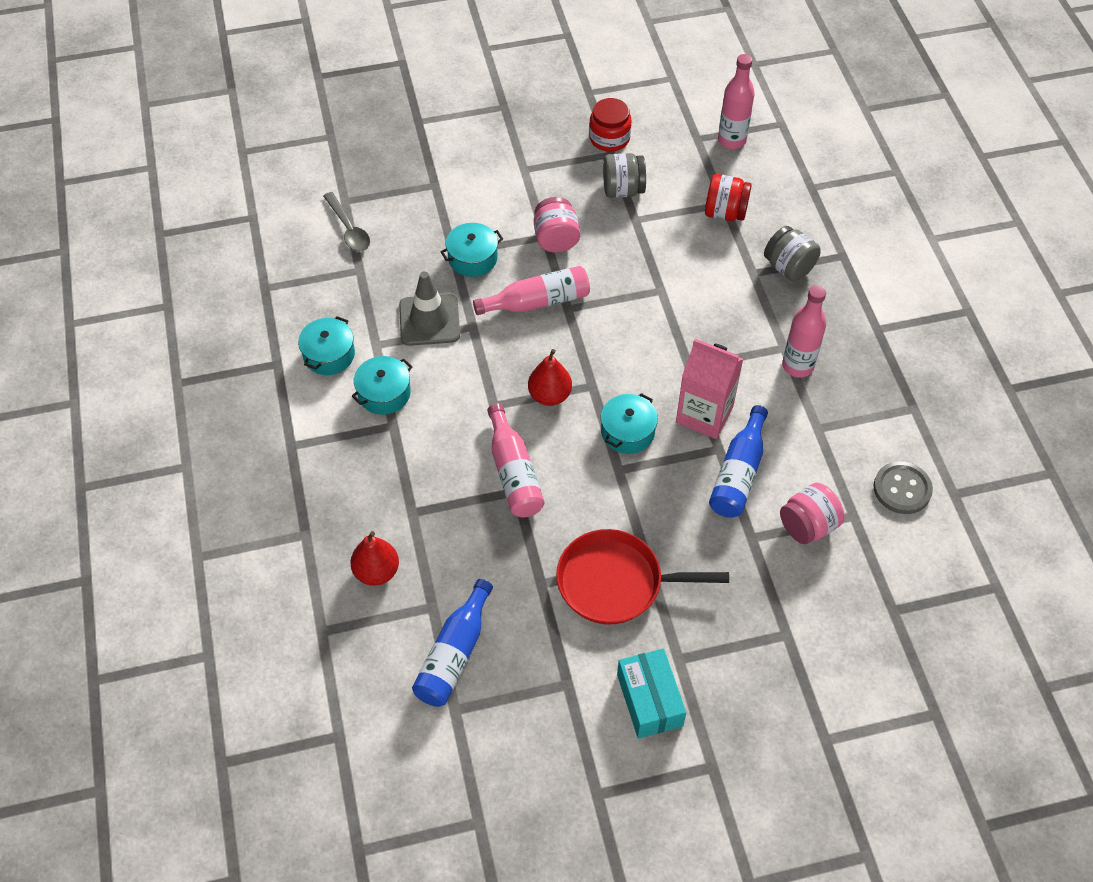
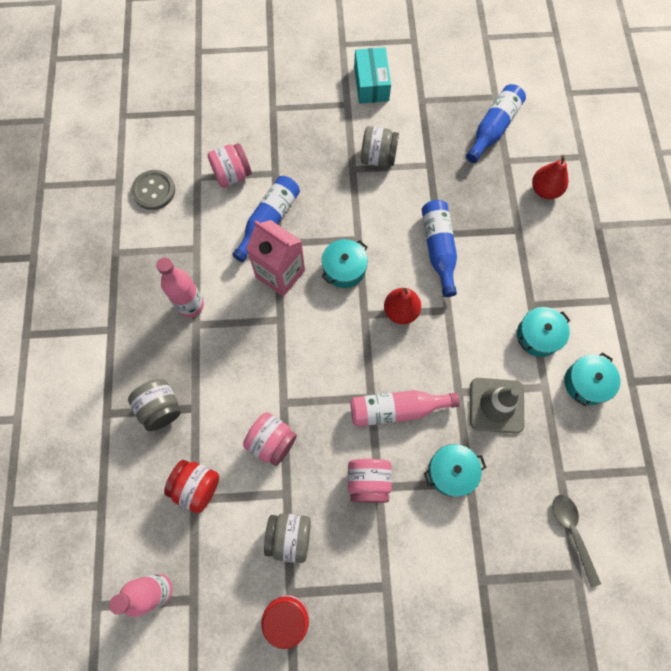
camera: 170 degrees left, 15 degrees up
pink bottle [487,403,545,517] -> blue bottle [421,200,457,297]
red pan [556,529,729,625] -> grey jar [361,126,399,167]
none -> pink jar [243,412,297,466]

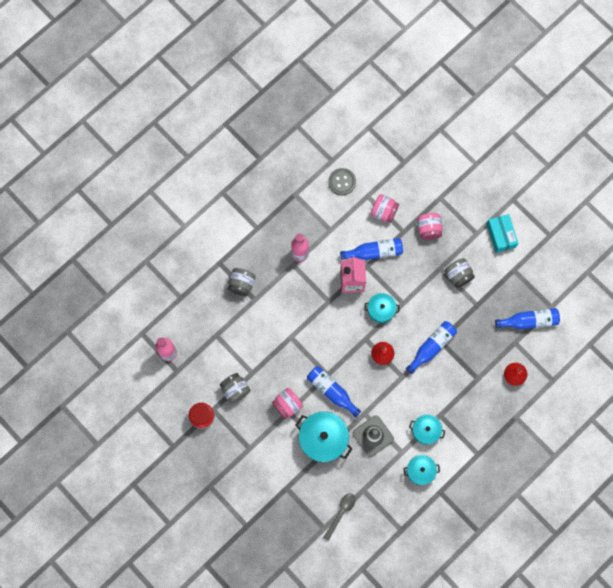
camera: 50 degrees right, 5 degrees up
red jar [164,460,219,513] -> none
pink jar [243,412,297,466] -> pink jar moved to [417,213,443,240]
pink bottle [350,390,460,427] -> blue bottle [307,366,361,418]
turquoise box [354,47,391,104] -> turquoise box turned 60 degrees counterclockwise [486,214,519,253]
turquoise pot [424,444,487,497] -> turquoise pot [295,411,352,462], size x1.69

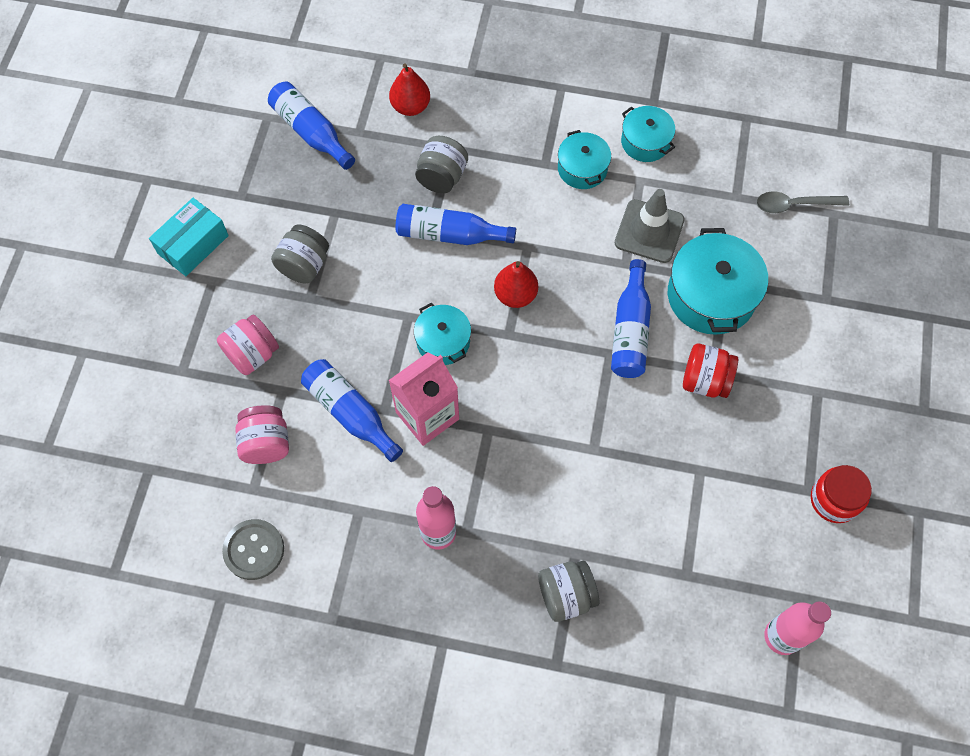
camera: 125 degrees left, 10 degrees down
grey jar [220,373,250,404] -> grey jar moved to [415,136,468,193]
pink jar [272,388,303,419] -> red jar [683,344,738,398]

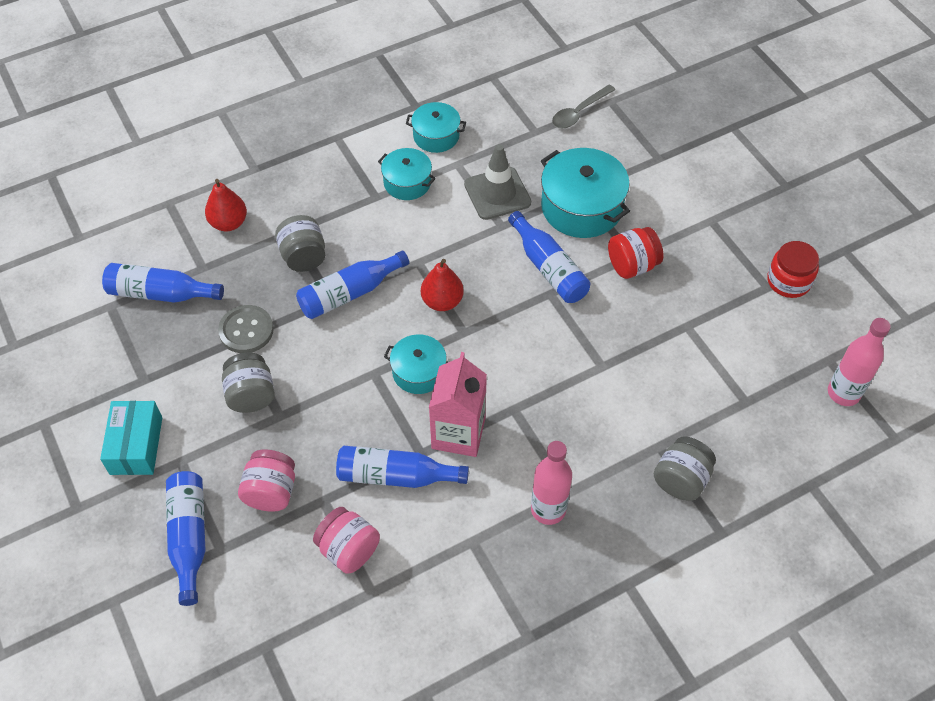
camera: 40 degrees left, 10 degrees down
grey button [222,519,284,580] -> grey button moved to [218,305,274,353]
none -> blue bottle [166,471,206,606]

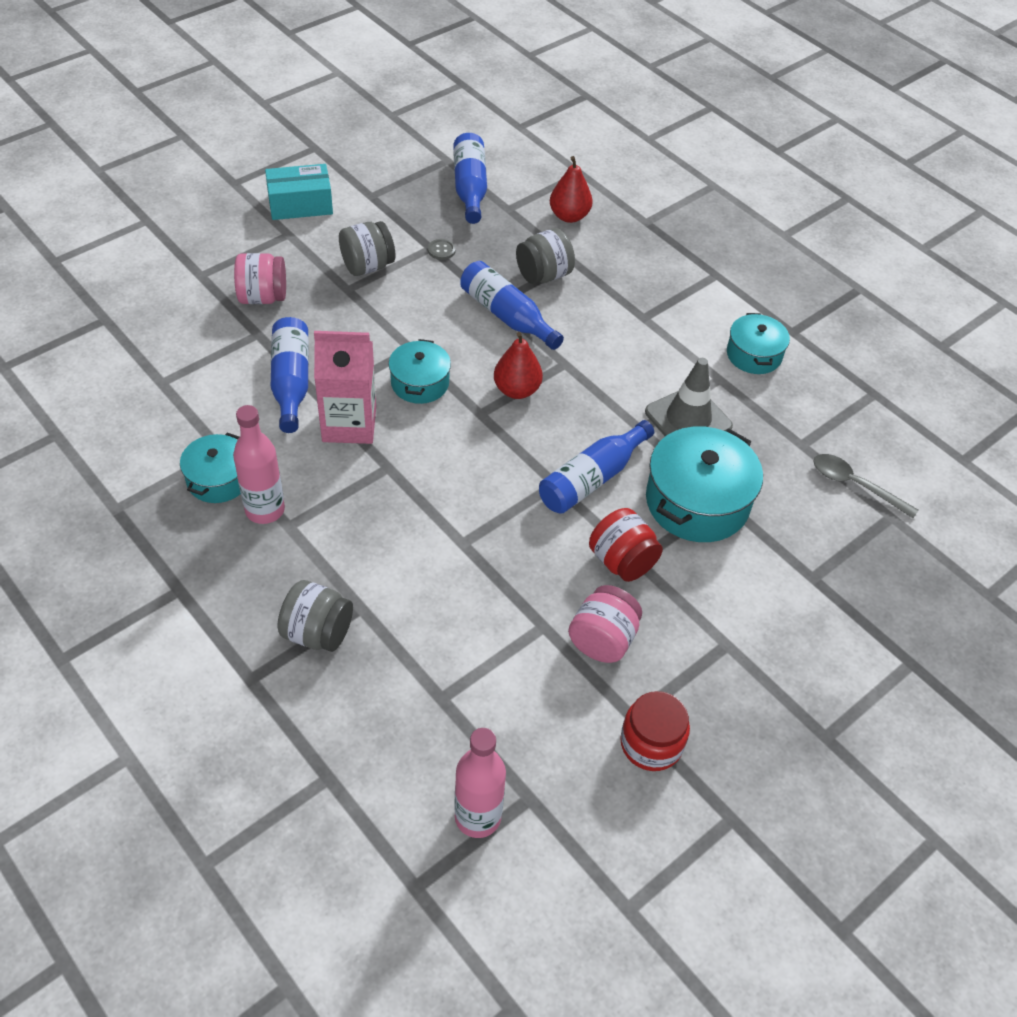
camera: 75 degrees right, 5 degrees down
blue bottle [166,471,206,606] -> none
grey button [218,305,274,353] -> grey button [428,239,456,260], size x0.51
pink jar [313,507,380,574] -> pink jar moved to [568,585,642,663]
turquoise pot [378,148,436,200] -> turquoise pot moved to [180,433,241,503]

